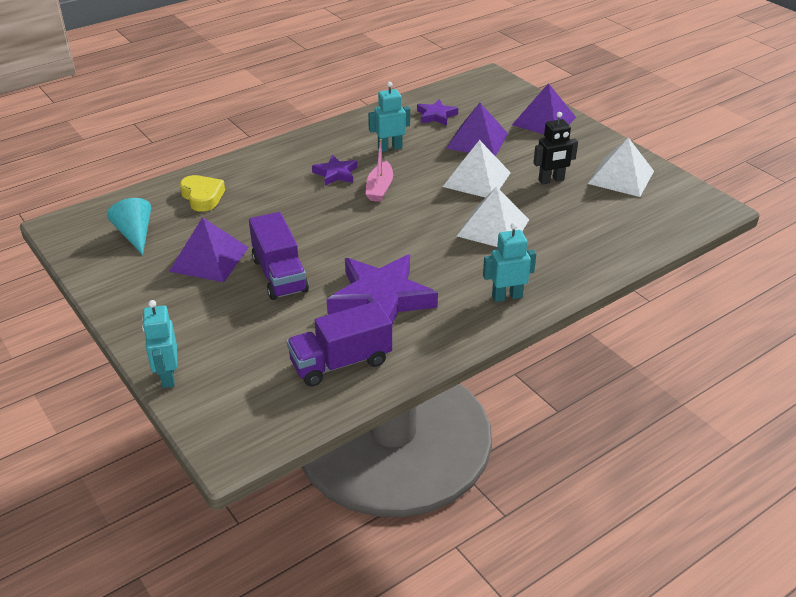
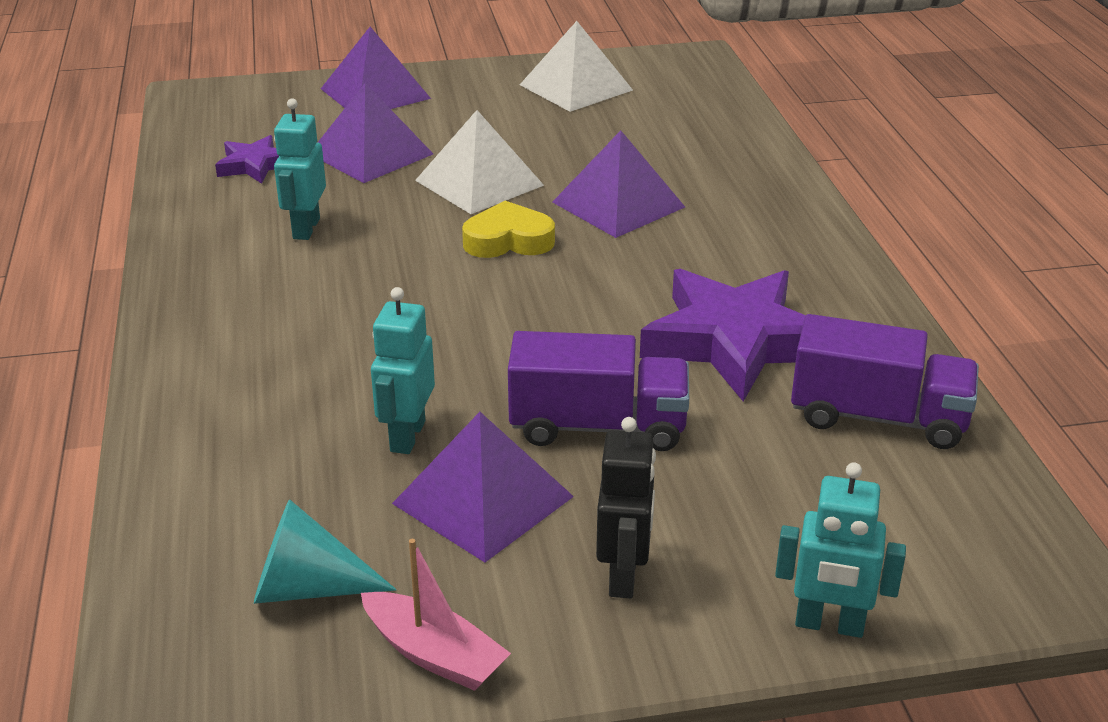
camera: 65 degrees left, 5 degrees down
yellow heart [180,175,225,212] -> yellow heart moved to [462,201,555,258]
purple truck [287,301,392,387] -> purple truck turned 75 degrees counterclockwise [791,314,979,449]
purple star [312,155,357,186] -> none
pink boat [365,139,393,202] -> pink boat moved to [361,539,511,691]
white pyramid [457,187,529,247] -> purple pyramid [552,130,685,238]
turquoise robot [483,223,536,302] -> turquoise robot moved to [371,287,435,454]
black robot [533,112,578,184] -> black robot moved to [596,417,656,598]

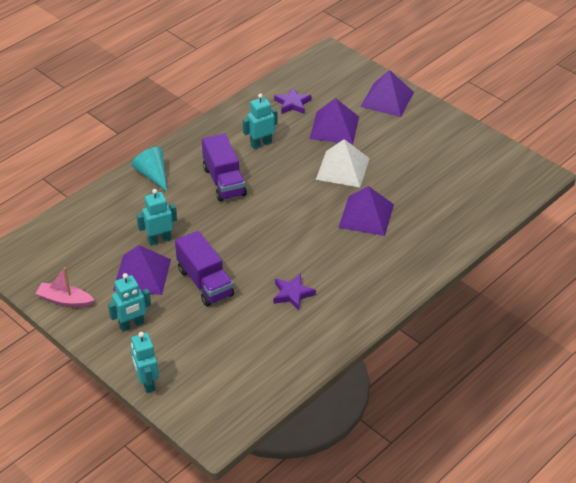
camera: 55 degrees right, 10 degrees up
turquoise cone [254,499,397,604] -> turquoise cone moved to [131,147,167,191]
pink boat [361,539,511,691] -> pink boat turned 105 degrees clockwise [35,267,94,308]
yellow heart [462,201,555,258] -> none
white pyramid [520,21,633,112] -> none
black robot [596,417,656,598] -> turquoise robot [108,273,151,332]
purple star [640,269,806,402] -> purple star [273,274,316,310], size x0.50
purple truck [791,314,979,449] -> purple truck moved to [202,133,247,202]

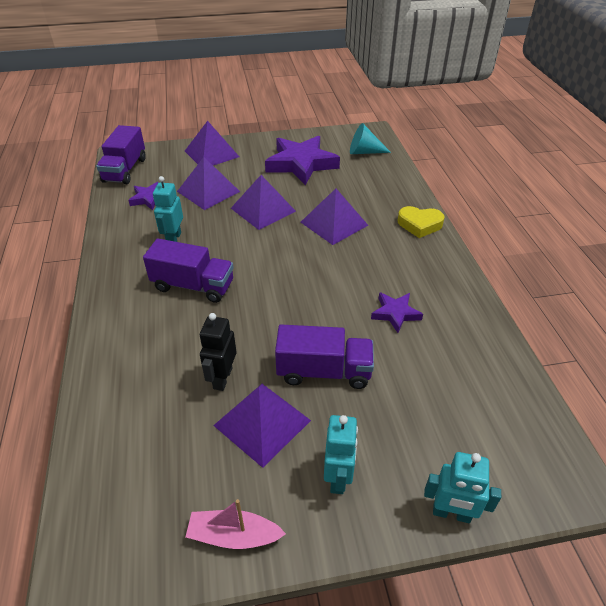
camera: 55 degrees left, 0 degrees up
pink boat [35,267,94,308] -> pink boat turned 45 degrees clockwise [186,499,286,549]
turquoise cone [131,147,167,191] -> turquoise cone moved to [350,123,391,154]
turquoise robot [136,189,177,246] -> black robot [200,313,236,391]
white pyramid [316,139,370,187] -> purple pyramid [231,175,296,230]
none -> purple truck [96,125,146,184]
none -> purple star [265,136,340,185]
none -> yellow heart [397,206,445,238]

